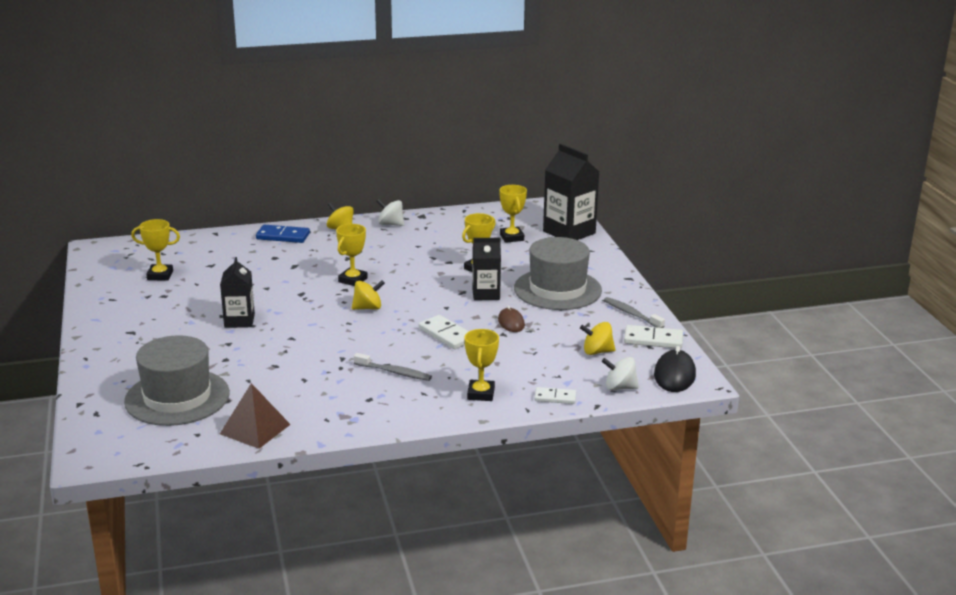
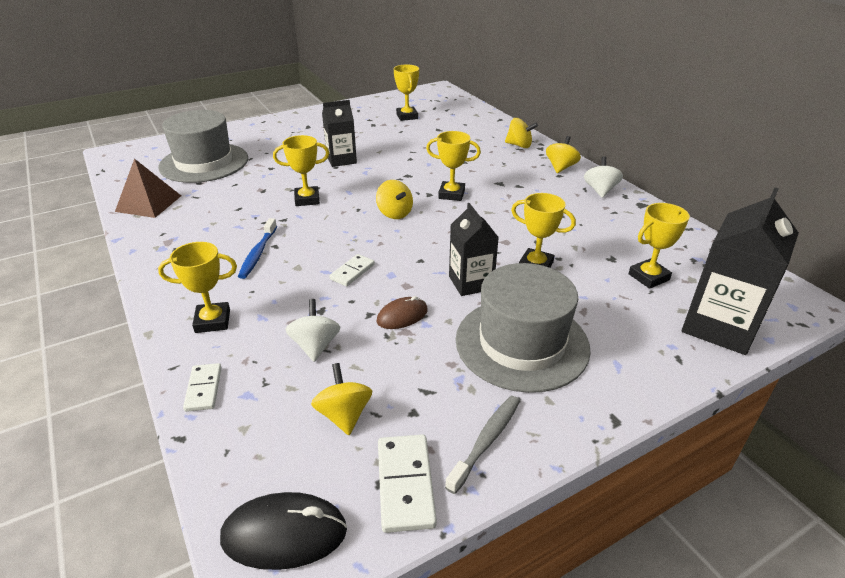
camera: 75 degrees right, 10 degrees up
blue domino [256,225,310,243] -> yellow spinning top [505,118,538,148]
grey toothbrush [354,353,432,381] -> blue toothbrush [238,218,277,279]
white domino [419,315,469,349] -> white domino [329,254,375,286], size x0.65
white spinning top [602,357,639,390] -> white spinning top moved to [285,299,340,362]
none -> yellow trophy [273,135,329,206]

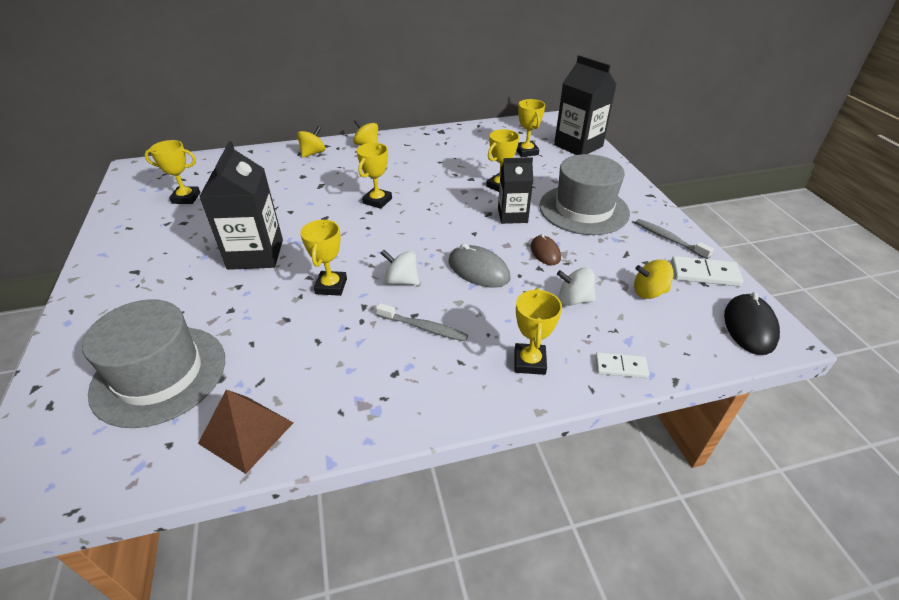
camera: 75 degrees left, 5 degrees up
blue toothbrush [238,218,277,279] -> grey toothbrush [376,303,468,342]
black carton [322,100,357,167] -> black carton [199,141,283,270], size x1.58
white domino [329,254,375,286] -> grey mouse [448,243,510,288]
yellow spinning top [376,180,413,219] -> none
white spinning top [584,156,623,198] -> white spinning top moved to [381,249,419,285]

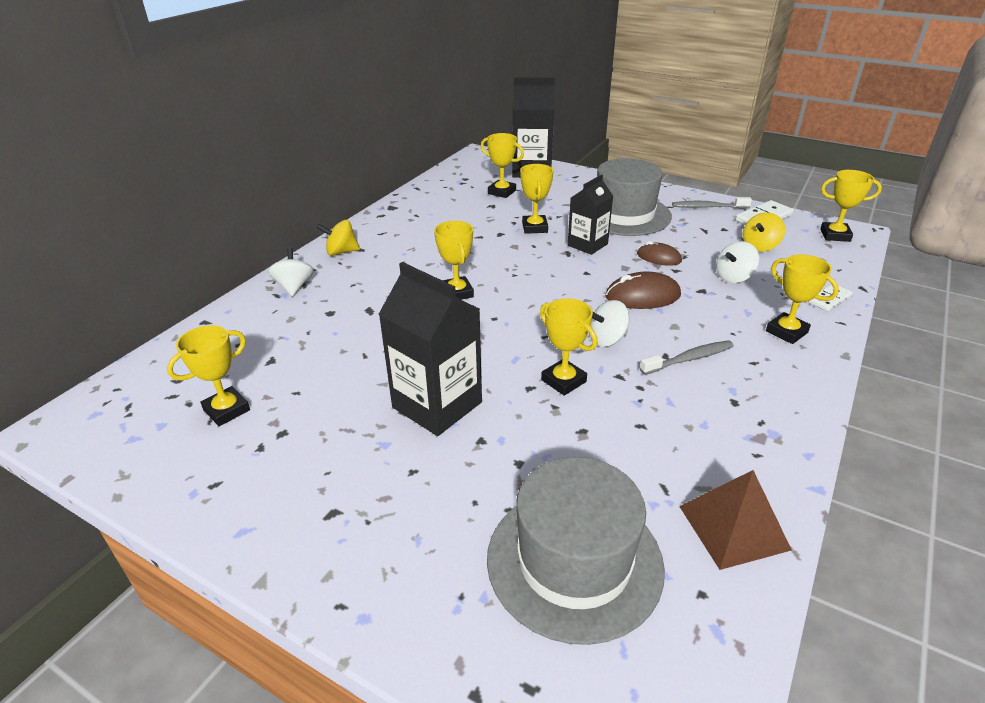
camera: 45 degrees left, 5 degrees down
yellow spinning top [297,126,325,158] -> white spinning top [268,248,314,296]
grey mouse [448,243,510,288] -> brown mouse [605,272,681,309]
black mouse [724,292,780,355] -> yellow trophy [820,170,882,242]

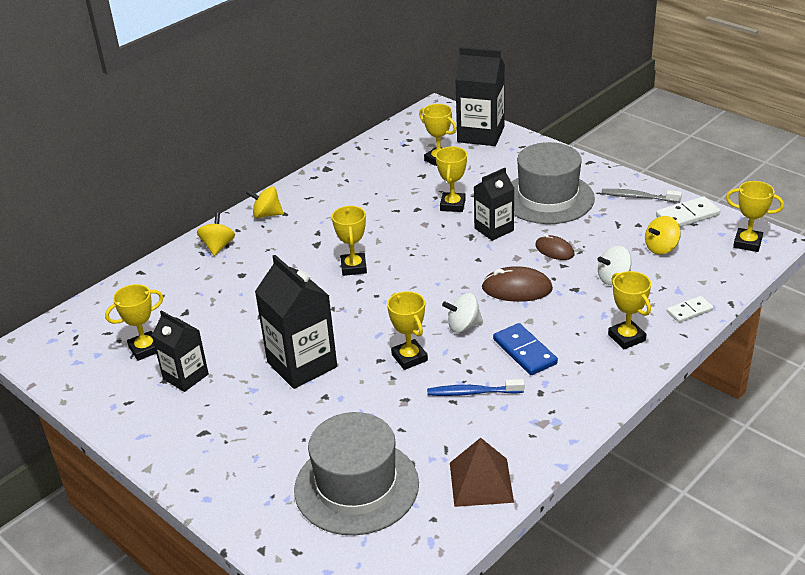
camera: 15 degrees right, 0 degrees up
white spinning top [268,248,314,296] -> yellow spinning top [197,213,235,256]
grey toothbrush [640,340,734,375] -> blue domino [493,323,558,375]
none -> black carton [152,310,209,392]
none -> blue toothbrush [427,379,524,396]

